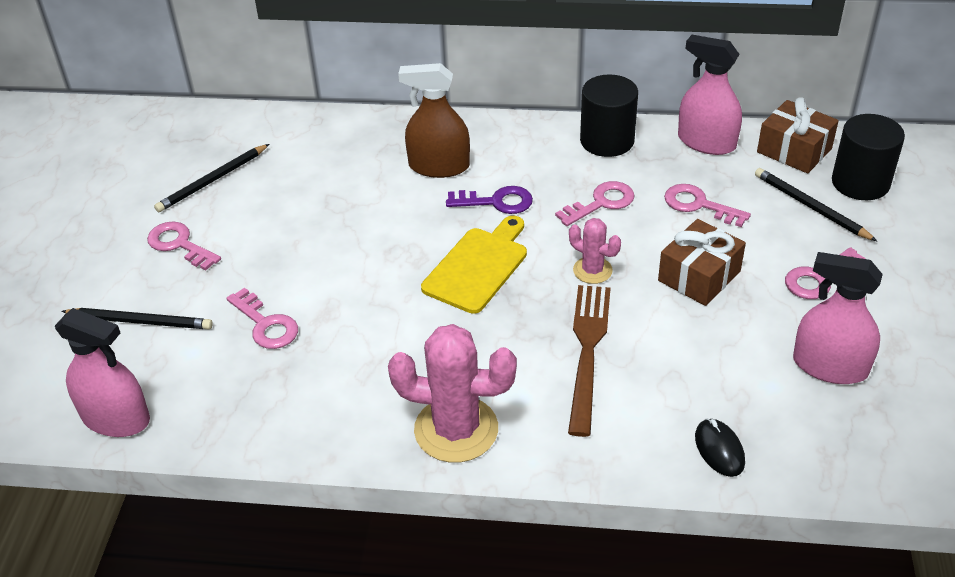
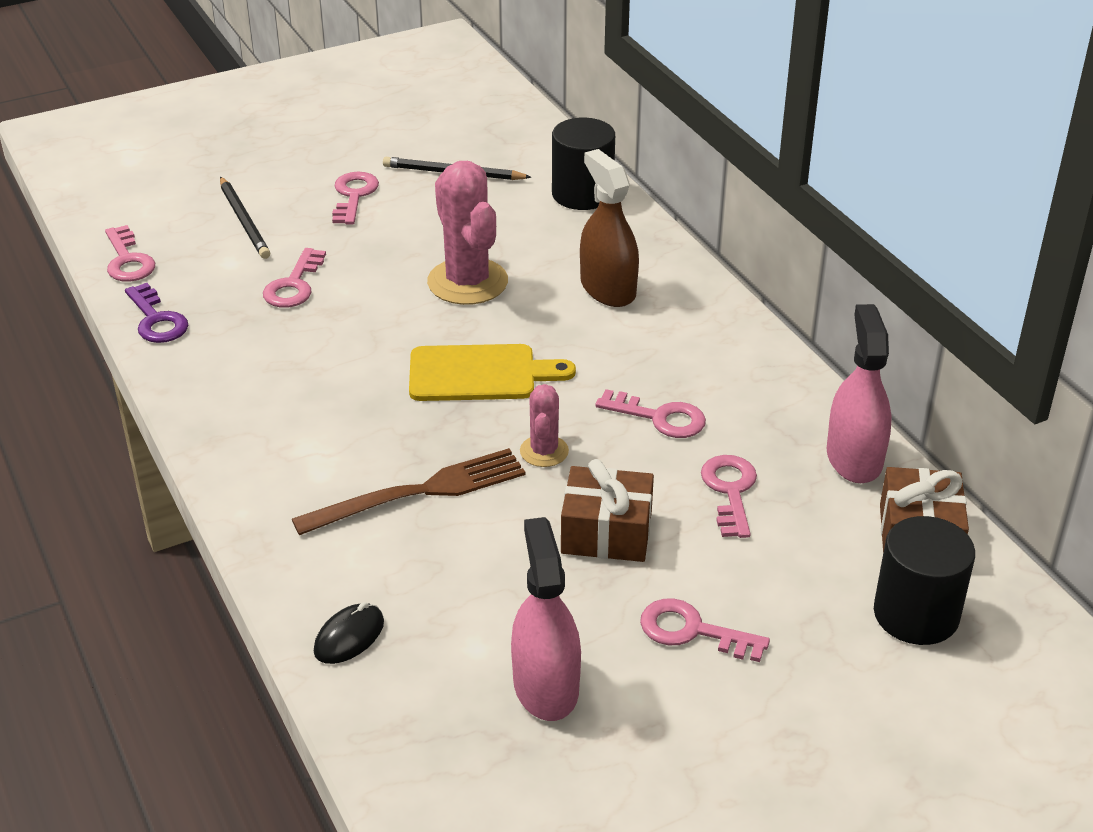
camera: 55 degrees right, 5 degrees down
pink spray bottle [55,308,150,437] -> pink key [105,225,155,282]
pink cactus [388,324,517,463] -> pink cactus moved to [427,161,508,305]
purple key [446,186,533,214] -> purple key moved to [125,283,188,343]
black cylinder [580,74,638,157] -> black cylinder moved to [552,118,615,210]
black pencil [755,168,877,241] -> none

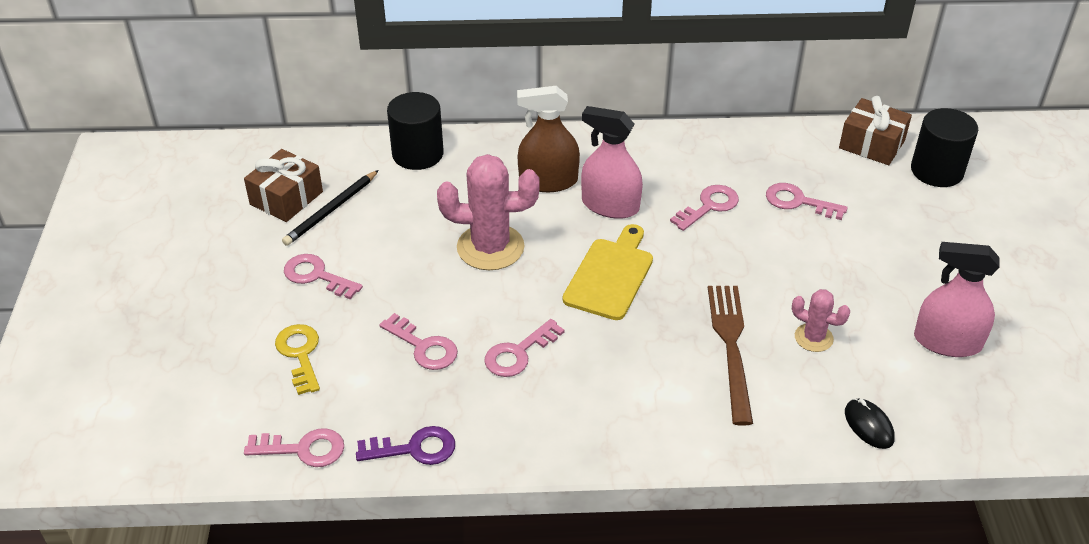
camera: 65 degrees left, 5 degrees up
black pencil [220,177,270,259] -> yellow key [275,324,320,395]
pink cactus [520,384,569,467] -> pink cactus moved to [792,289,851,352]
brown gift [561,459,654,562] -> brown gift moved to [244,149,323,222]
pink key [640,598,770,662] -> pink key moved to [484,319,565,377]
pink spray bottle [827,304,892,483] -> pink spray bottle moved to [581,106,643,219]

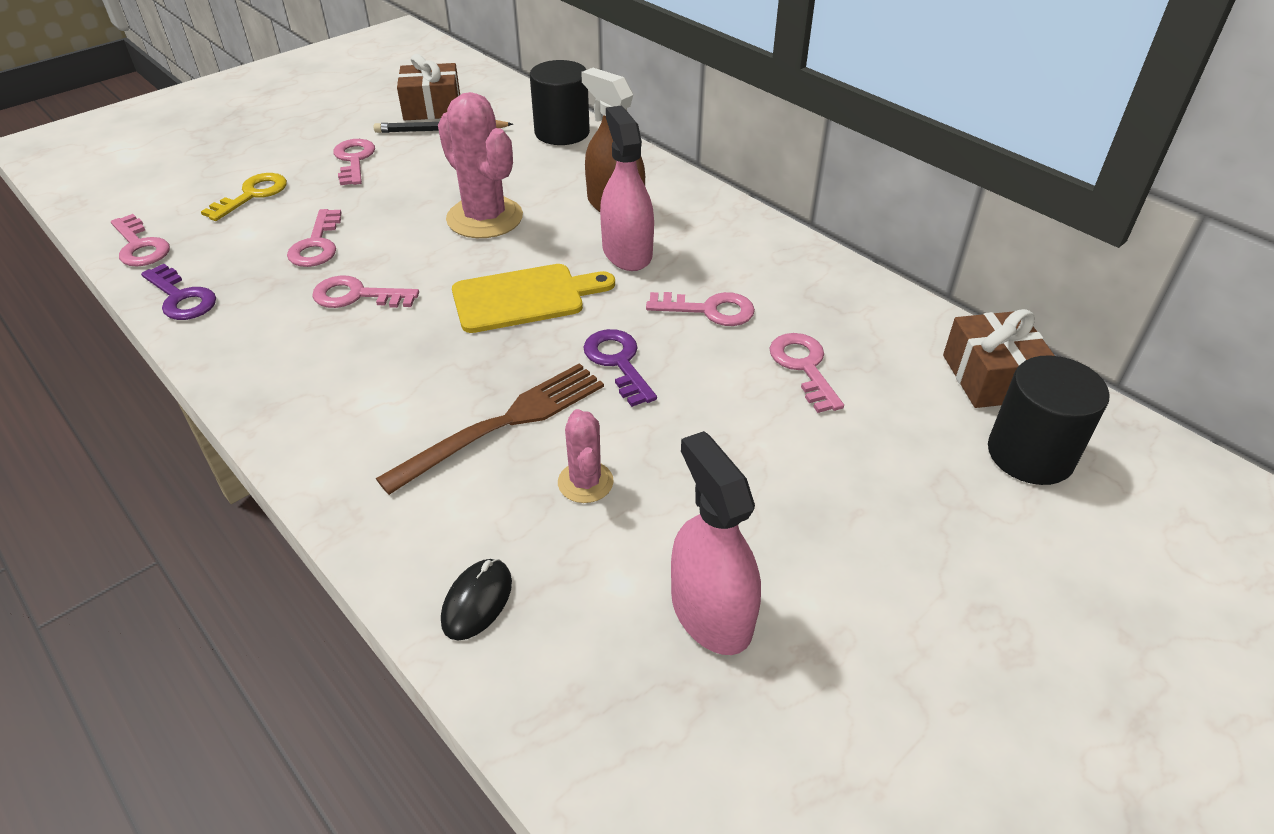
camera: 50 degrees right, 0 degrees up
none -> purple key [584,329,657,407]

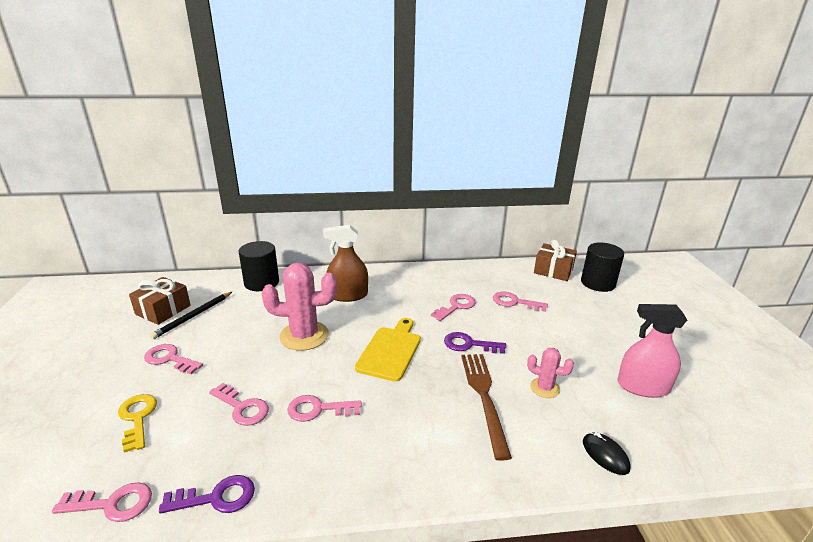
camera: 55 degrees left, 15 degrees down
pink key [312,275,419,308] -> pink key turned 45 degrees clockwise [287,395,362,422]
pink spray bottle [600,106,654,271] -> none

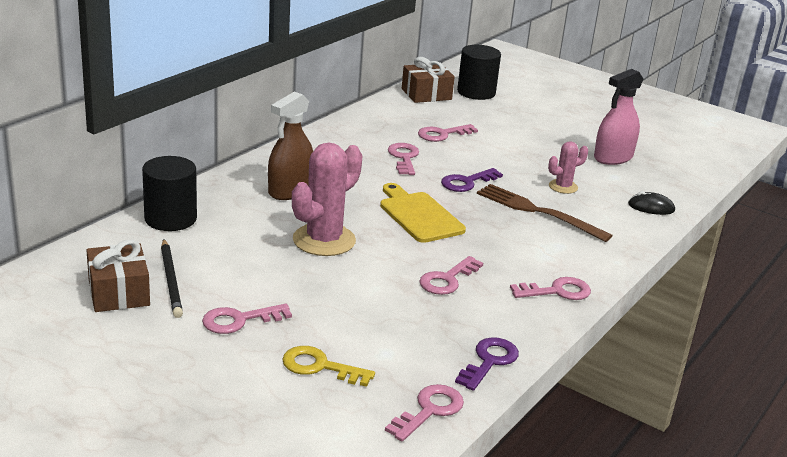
camera: 50 degrees left, 0 degrees up
pink key [209,383,269,426] -> pink key moved to [510,277,591,300]

